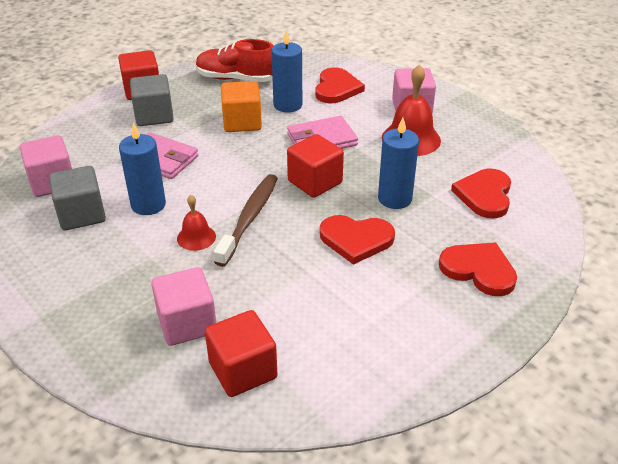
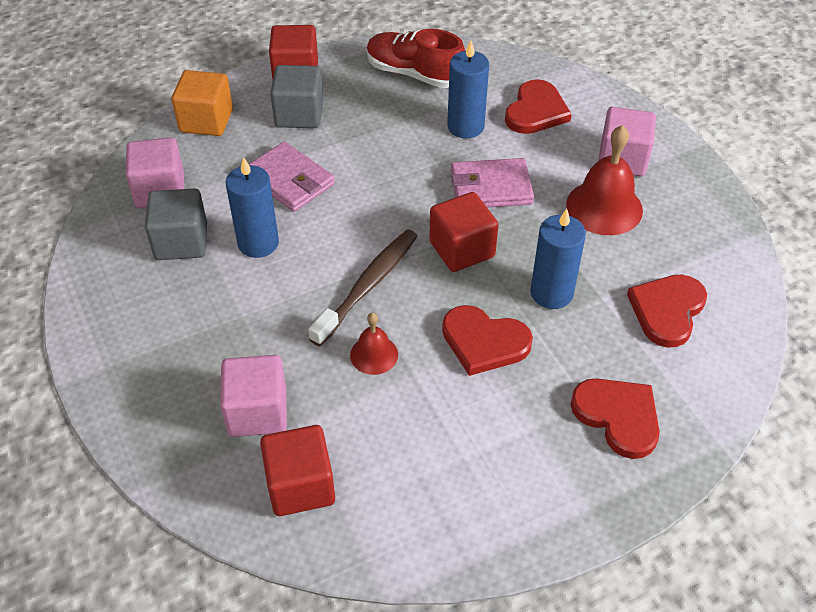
camera: 15 degrees right, 10 degrees up
red bell [177,195,216,251] -> red bell moved to [350,313,398,375]
orange cube [221,81,262,132] -> orange cube moved to [172,70,233,136]

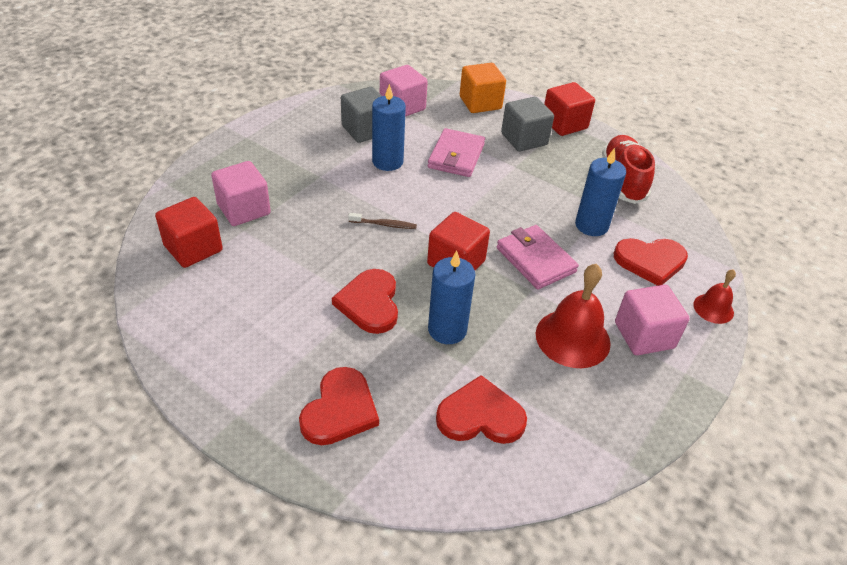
camera: 60 degrees right, 5 degrees down
brown toothbrush [308,230,418,346] -> brown toothbrush [348,213,417,229], size x0.50
red bell [350,313,398,375] -> red bell moved to [693,269,736,324]

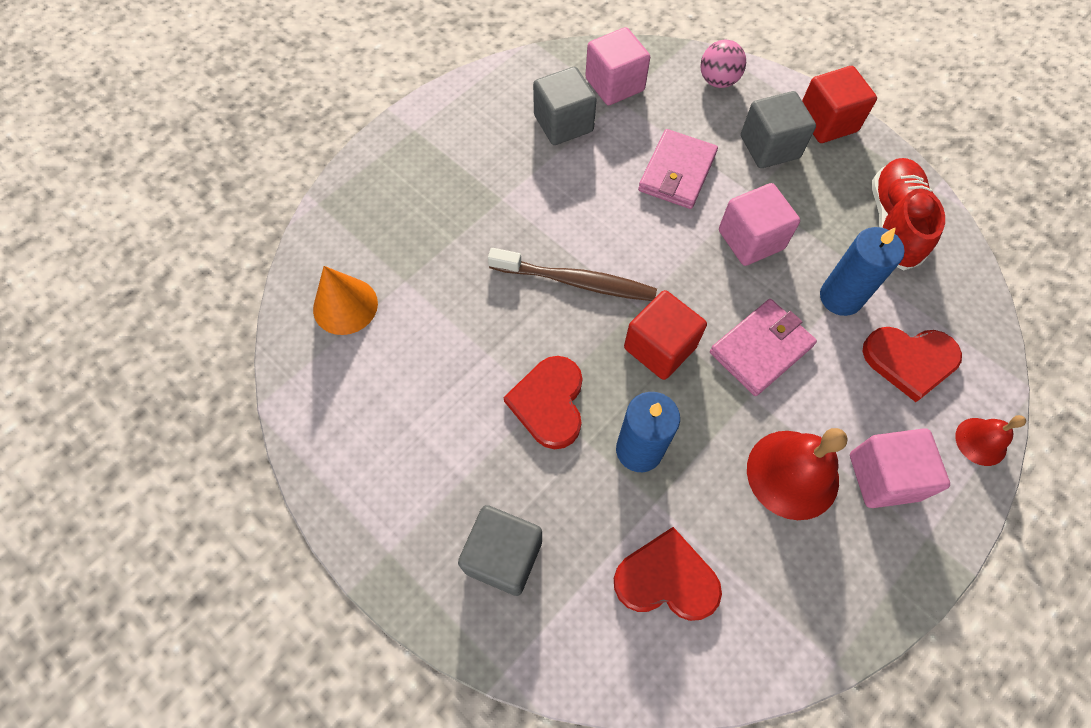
camera: 10 degrees right, 20 degrees up
red cube [155,197,223,268] -> orange cone [313,266,378,335]
pink cube [211,161,271,226] -> pink cube moved to [719,183,800,266]
red heart [299,367,379,445] -> grey cube [458,505,542,596]
brown toothbrush [348,213,417,229] -> brown toothbrush [488,248,657,301], size x1.99
blue candle [372,84,406,171] -> none
orange cube [460,63,506,113] -> pink ball [700,40,746,88]
pink wallet [497,225,579,290] -> pink wallet turned 75 degrees clockwise [710,299,817,396]

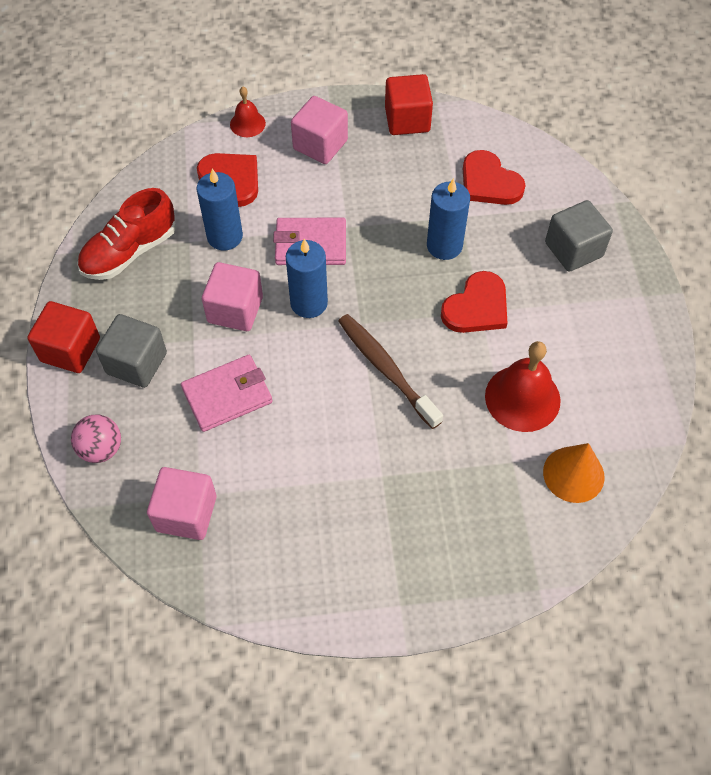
camera: 140 degrees left, 5 degrees down
grey cube [533,67,597,145] -> none
red cube [624,290,707,380] -> red cube moved to [385,74,433,135]
red bell [747,428,848,520] -> red bell moved to [485,341,561,432]
none -> blue candle [286,239,328,318]

